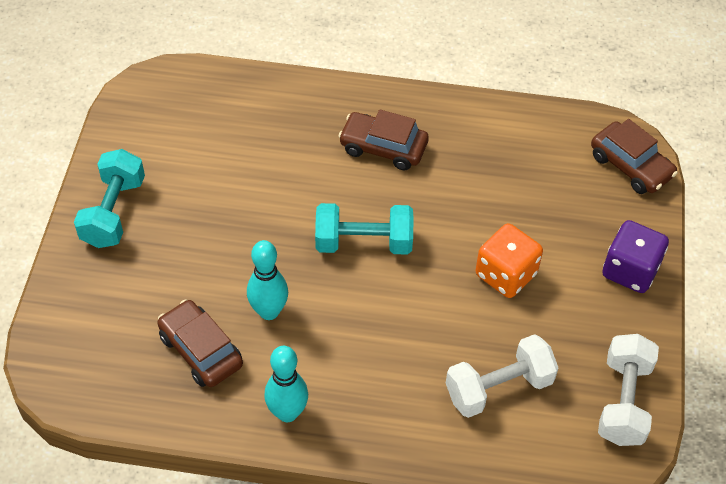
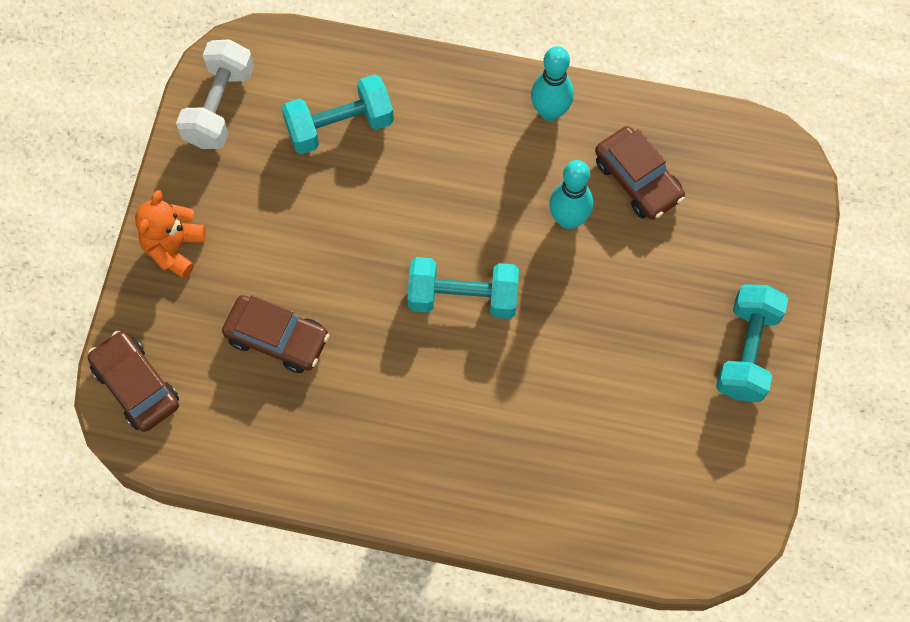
camera: 175 degrees left, 15 degrees up
brown car [339,110,429,170] -> brown car moved to [222,295,329,373]
white dumbbell [446,334,558,418] -> turquoise dumbbell [282,74,394,154]
orange dice [476,223,543,298] -> none
purple dice [602,220,669,293] -> orange teddy bear [135,190,206,279]

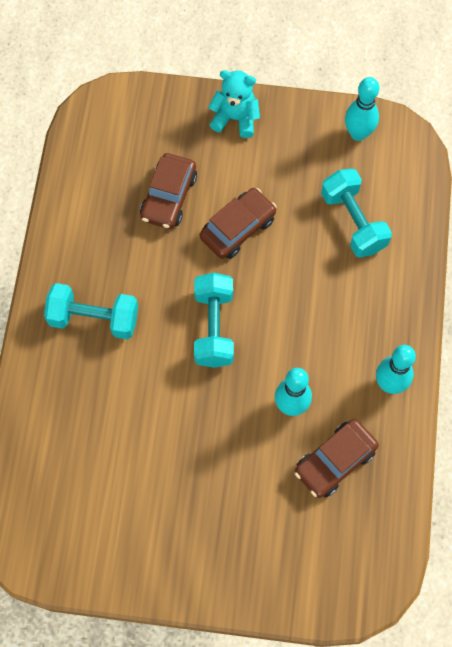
camera: 85 degrees right, 0 degrees up
brown car [88,331,179,432] -> brown car moved to [200,188,277,259]
orange teddy bear [135,190,206,279] -> turquoise teddy bear [208,70,260,138]
white dumbbell [176,39,254,149] -> turquoise bowling pin [345,77,379,141]
turquoise dumbbell [716,284,788,402] -> turquoise dumbbell moved to [44,283,138,340]

